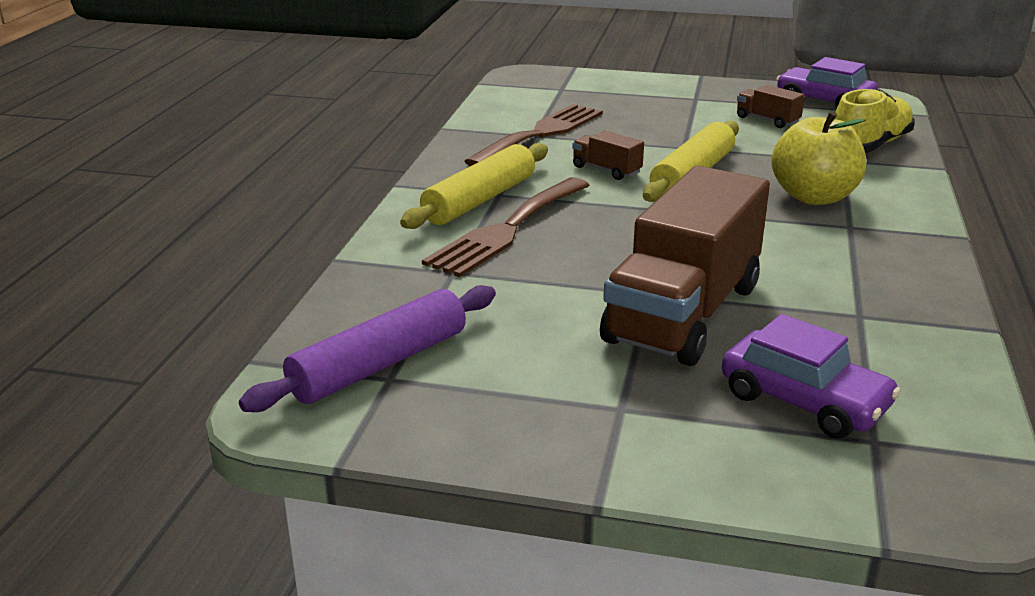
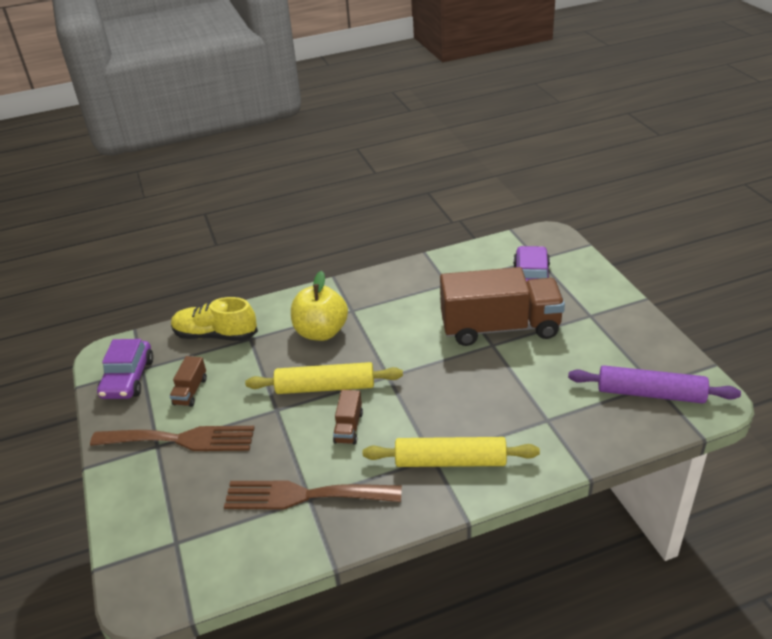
camera: 120 degrees left, 10 degrees up
brown fork [422,177,589,277] -> brown fork moved to [90,426,255,451]

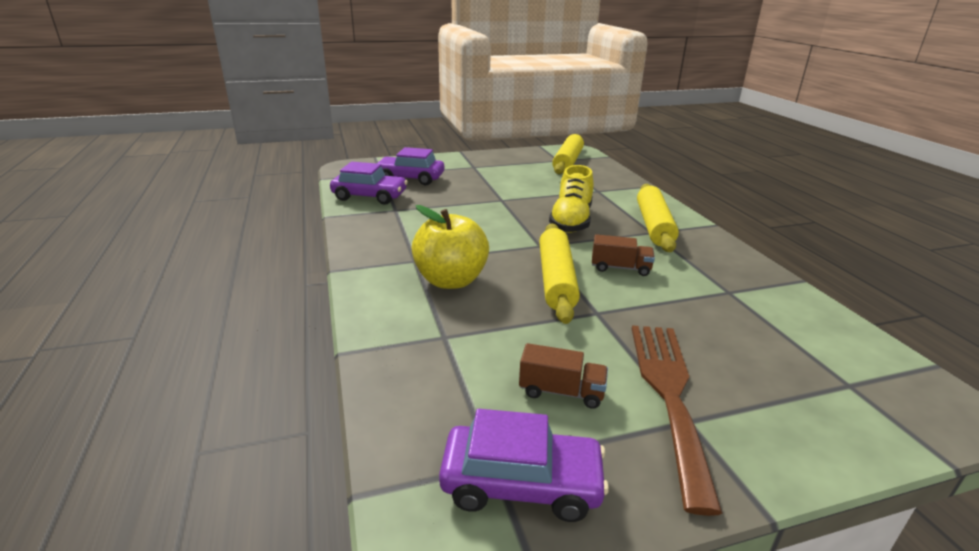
camera: 90 degrees left, 10 degrees down
yellow shoe [171,297,258,341] -> yellow shoe moved to [549,165,593,233]
brown fork [224,481,402,509] -> none
brown truck [440,267,565,346] -> none
purple rolling pin [568,365,741,403] -> yellow rolling pin [552,134,584,174]
none -> purple car [330,162,408,205]

